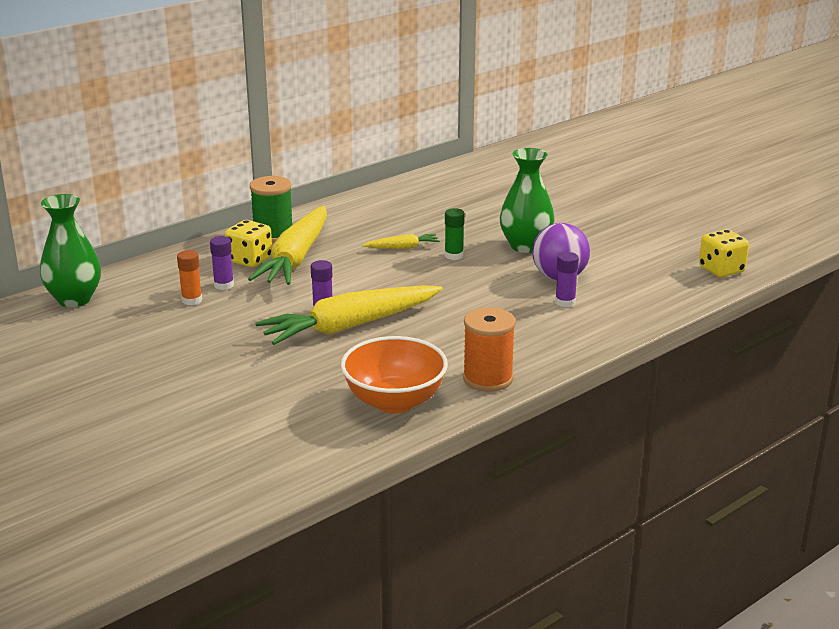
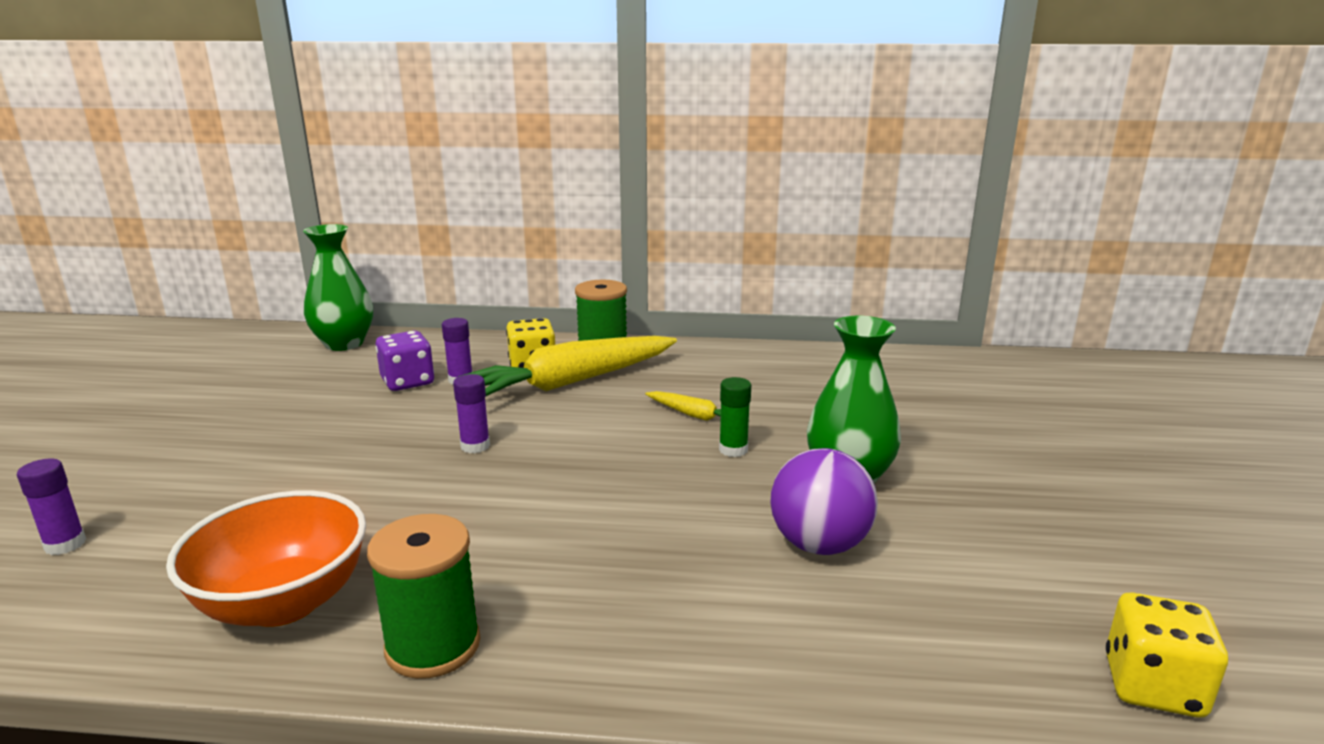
camera: 45 degrees right, 5 degrees down
orange glue stick [177,250,202,305] -> purple dice [375,331,434,391]
yellow carrot [255,285,442,345] -> none
orange spool [463,307,516,392] -> green spool [367,514,481,679]
purple glue stick [555,252,579,307] -> purple glue stick moved to [17,458,86,555]

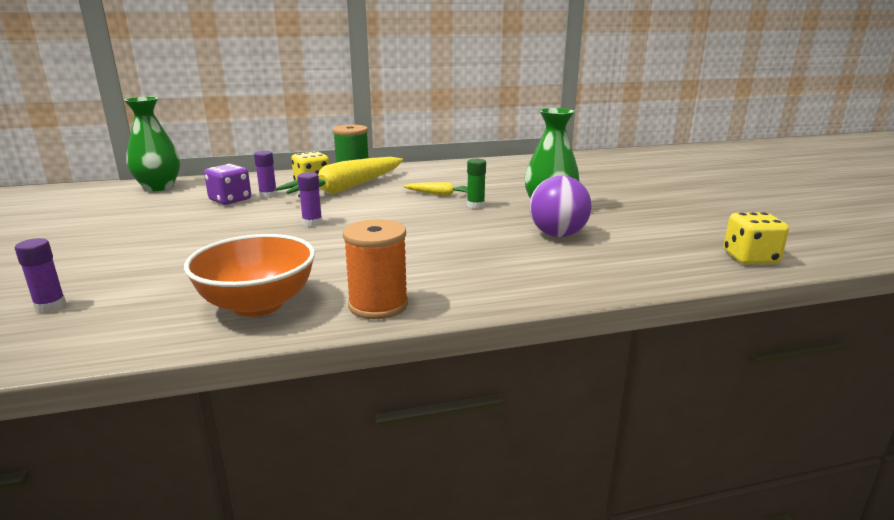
camera: 20 degrees left, 0 degrees up
green spool [367,514,481,679] -> orange spool [343,219,408,319]

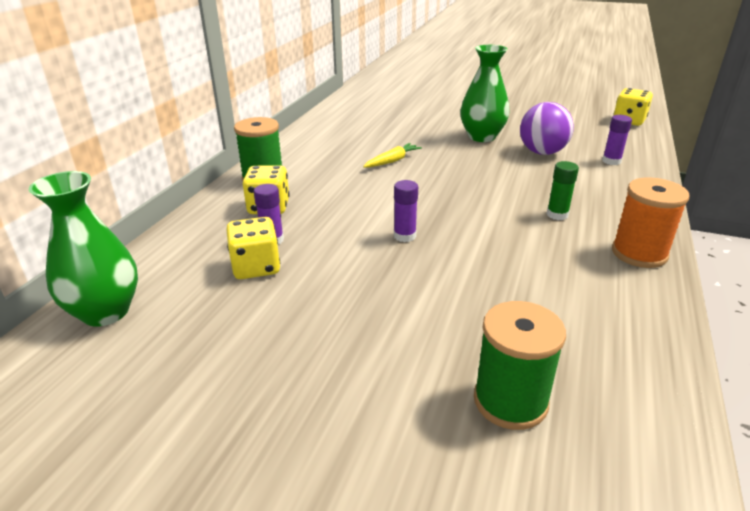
camera: 55 degrees left, 10 degrees up
purple glue stick [15,238,66,313] -> purple glue stick moved to [602,115,632,165]
orange bowl [184,234,315,317] -> none
purple dice [204,164,251,205] -> yellow dice [226,217,280,279]
yellow carrot [275,157,403,197] -> none
green glue stick [467,159,486,209] -> green glue stick moved to [547,161,579,220]
none -> green spool [474,301,566,430]

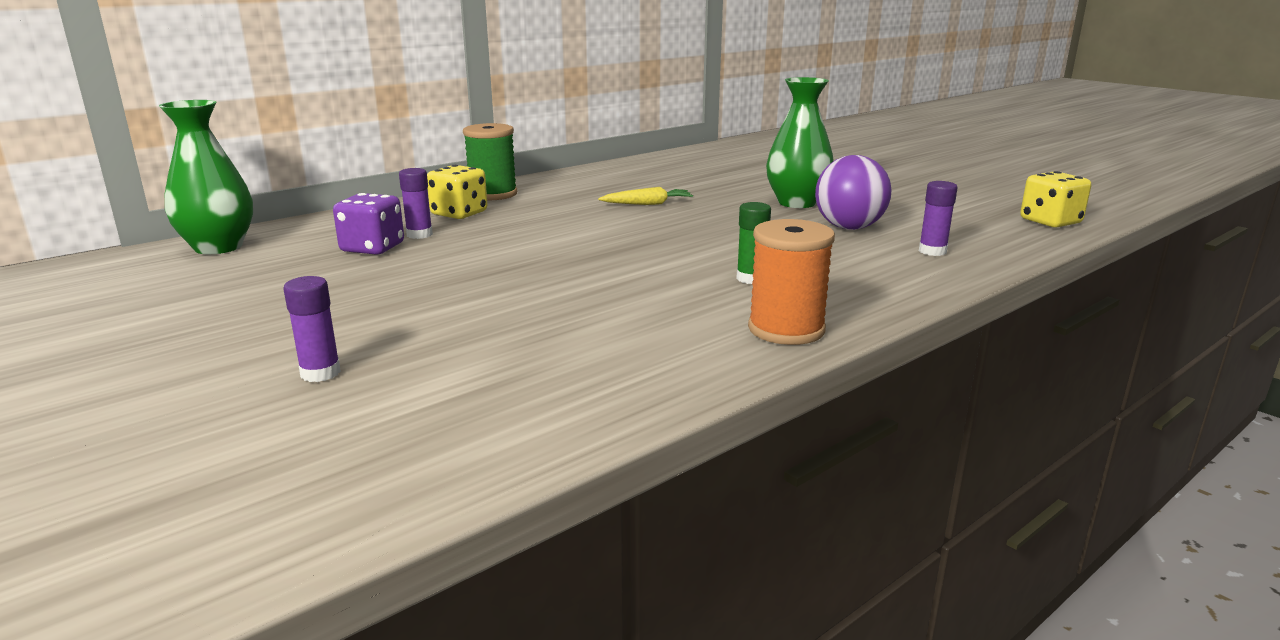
camera: 30 degrees right, 10 degrees down
yellow dice [226,217,280,279] -> purple dice [333,193,404,255]
purple glue stick [394,180,418,242] -> purple glue stick moved to [283,276,341,382]
green spool [474,301,566,430] -> none

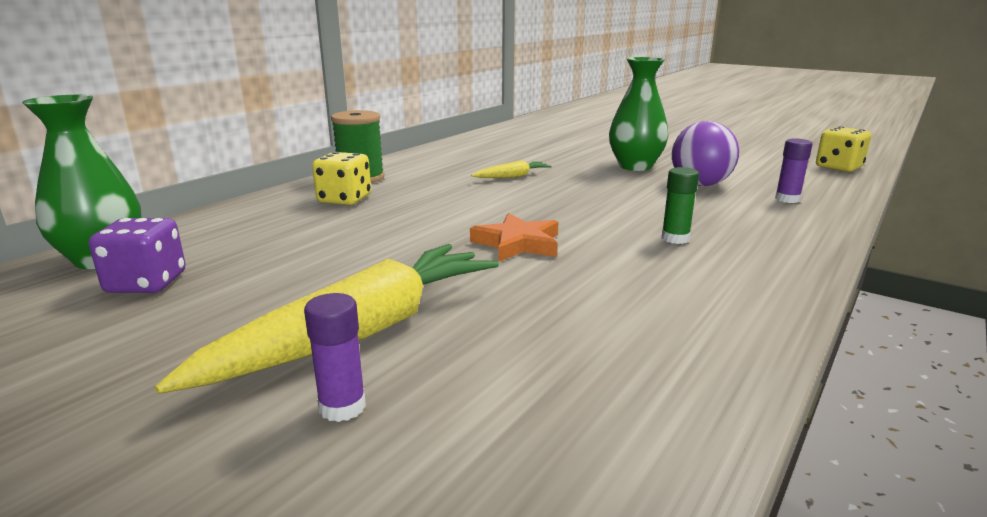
camera: 15 degrees left, 0 degrees up
purple dice [333,193,404,255] -> purple dice moved to [89,218,186,293]
purple glue stick [399,168,433,239] -> none
orange spool [748,219,835,345] -> none
none -> yellow carrot [155,244,499,394]
none -> orange star [470,213,558,262]

